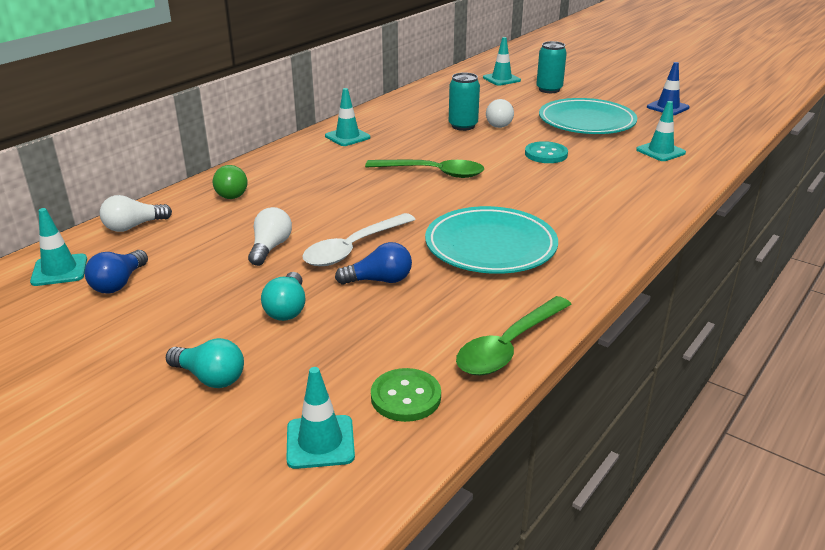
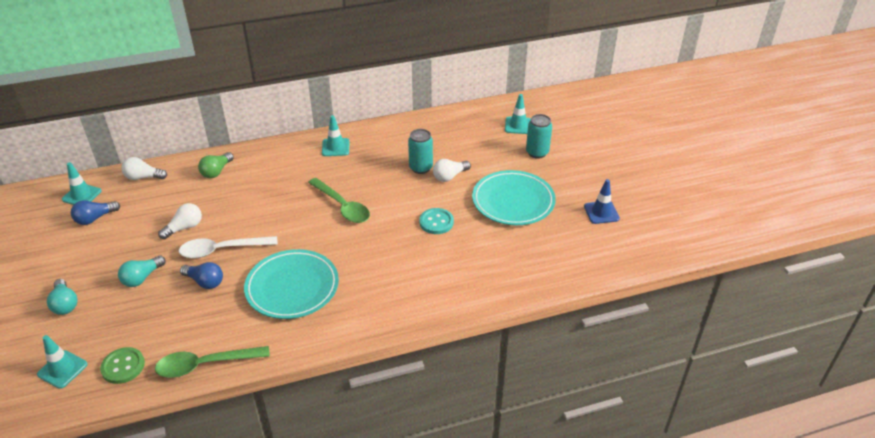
camera: 35 degrees right, 10 degrees up
turquoise traffic cone [636,101,686,161] -> none

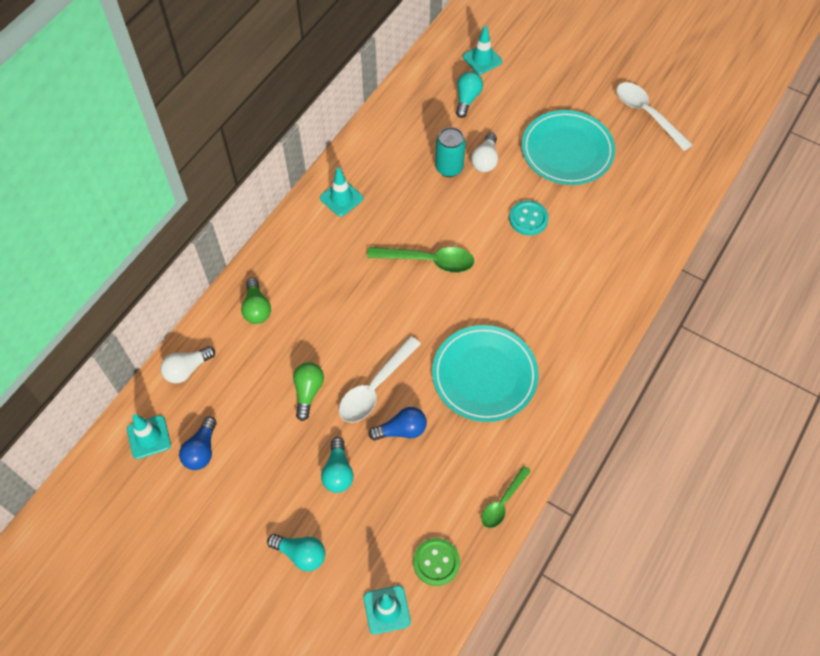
camera: 40 degrees left, 20 degrees up
green spoon [155,346,270,378] -> green spoon [481,466,531,528], size x0.62
white light bulb [158,203,202,239] -> green light bulb [293,362,324,421]
turquoise can [526,114,552,159] -> none
blue traffic cone [584,179,620,224] -> white spoon [616,82,693,151]
none -> turquoise light bulb [456,72,483,118]

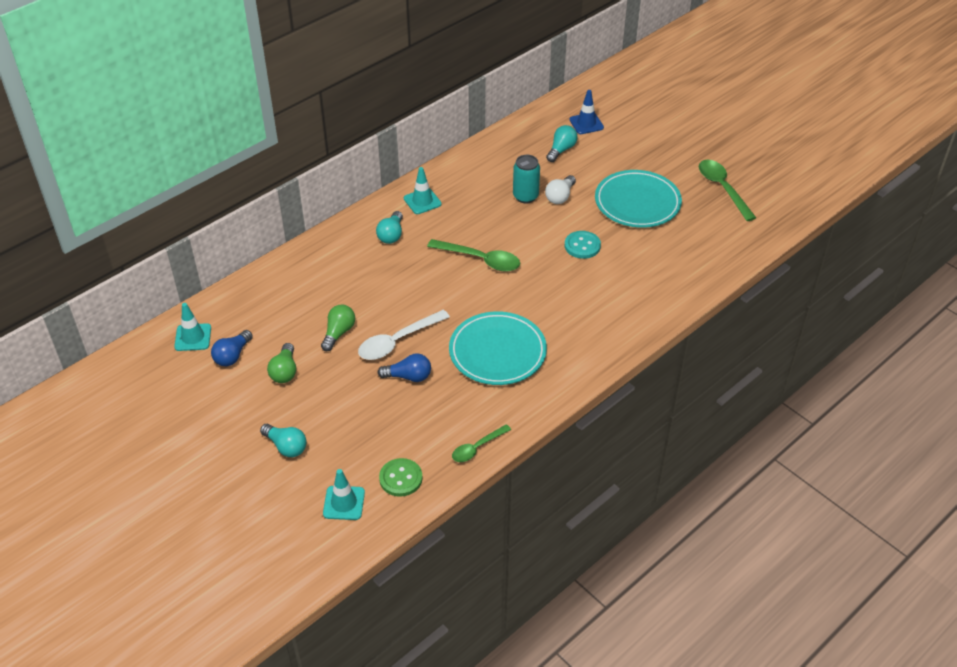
camera: 15 degrees right, 15 degrees down
white light bulb [161,346,215,383] -> none
green light bulb [241,278,271,324] -> green light bulb moved to [267,343,296,383]
turquoise light bulb [321,437,354,493] -> turquoise light bulb moved to [376,211,403,244]
turquoise traffic cone [463,26,502,75] -> blue traffic cone [569,90,604,134]
white spoon [616,82,693,151] -> green spoon [699,160,756,221]

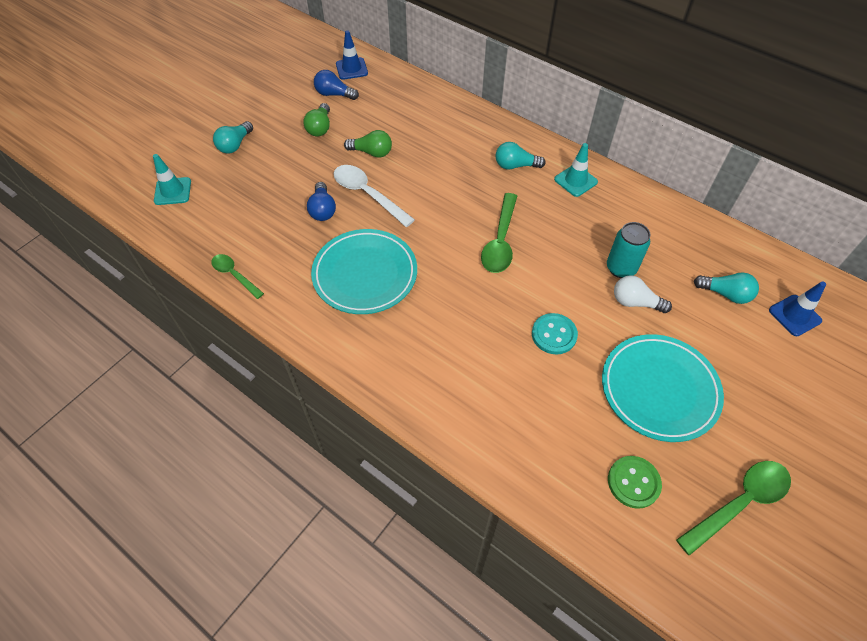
camera: 80 degrees right, 10 degrees up
turquoise traffic cone [174,303,211,351] -> blue traffic cone [336,30,368,80]
green light bulb [267,343,296,383] -> green light bulb turned 75 degrees counterclockwise [303,103,330,136]
green button [379,458,423,497] -> green button moved to [608,456,662,509]

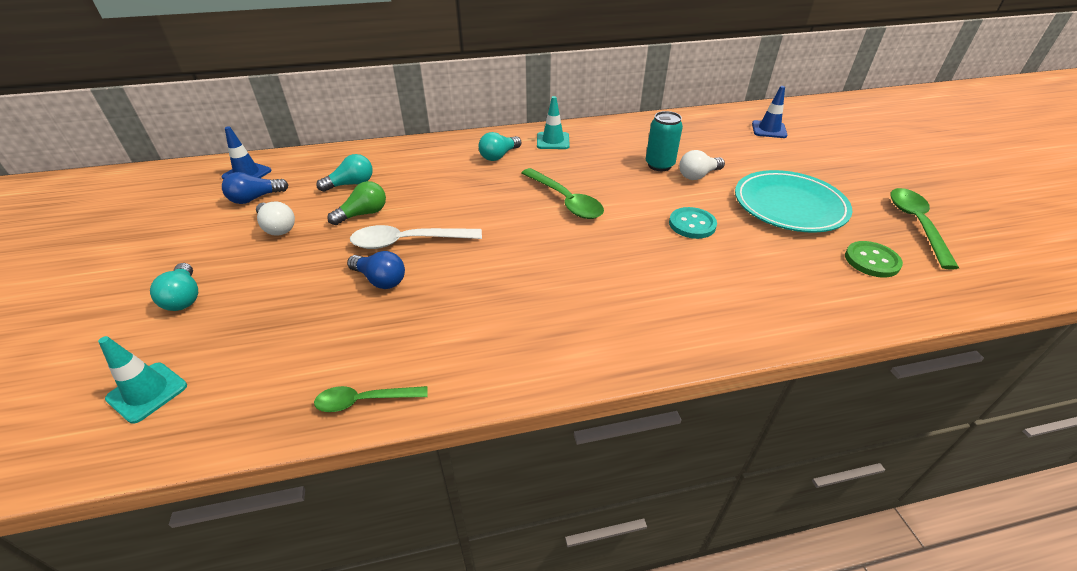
camera: 50 degrees left, 15 degrees down
green light bulb [303,103,330,136] -> white light bulb [256,201,295,236]
turquoise plate [311,229,417,314] -> none
turquoise light bulb [694,272,759,304] -> turquoise light bulb moved to [316,154,373,192]

